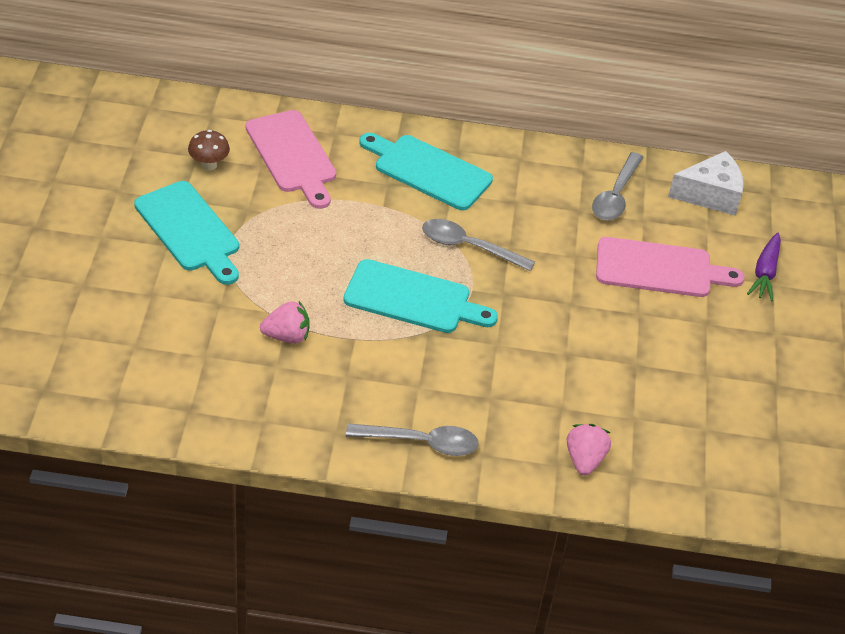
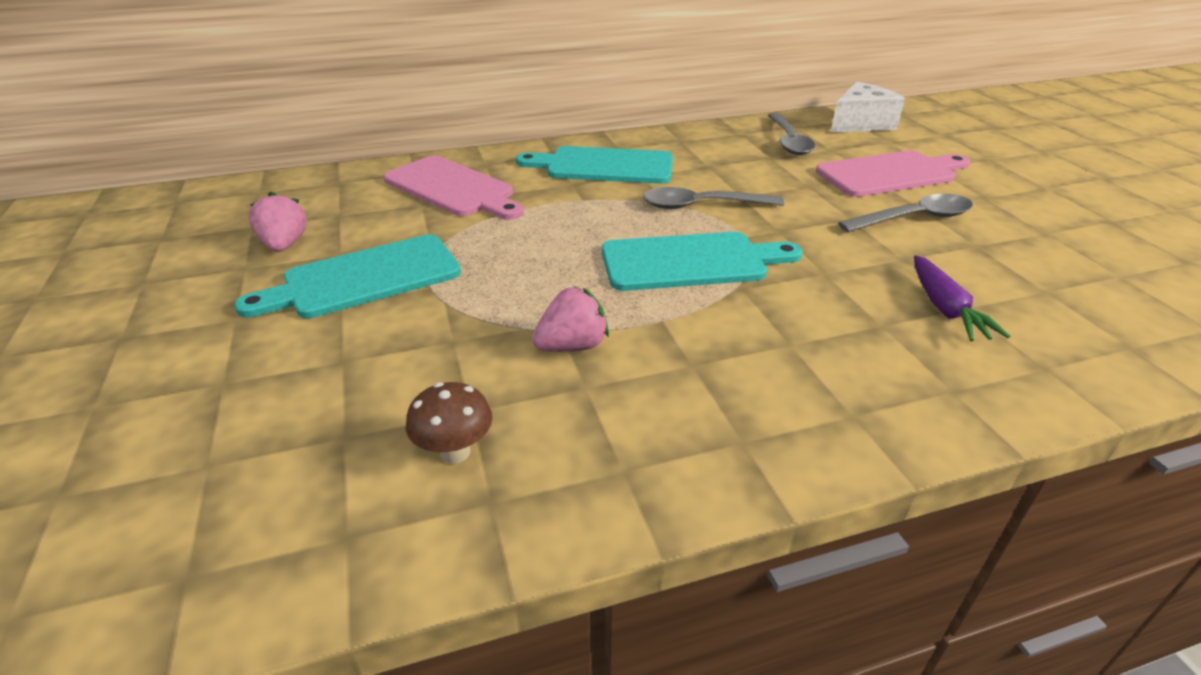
camera: 20 degrees left, 10 degrees down
turquoise cutting board [134,181,239,285] -> turquoise cutting board turned 120 degrees clockwise [234,234,461,318]
brown mushroom [188,130,230,171] -> brown mushroom moved to [406,382,492,464]
grey spoon [346,423,479,456] -> grey spoon moved to [838,194,973,232]
pink strawberry [567,424,611,475] -> pink strawberry moved to [249,192,307,252]
purple carrot [747,233,781,302] -> purple carrot moved to [914,255,1010,341]

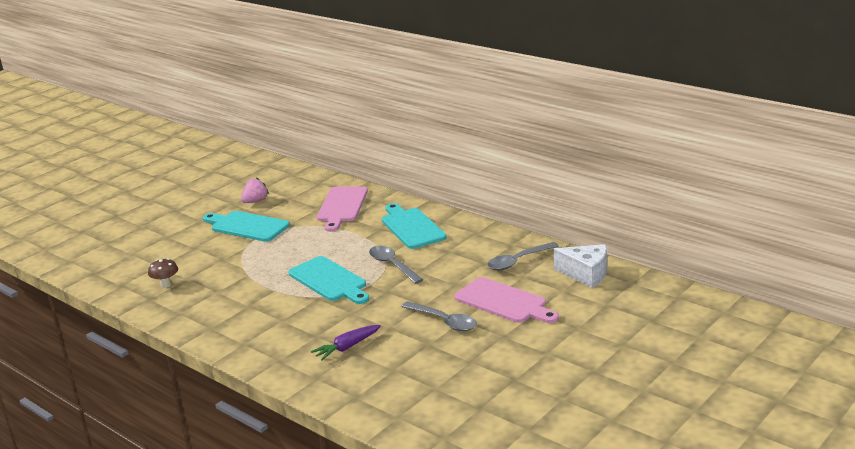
camera: 60 degrees right, 10 degrees down
pink strawberry [532,287,609,352] -> none

